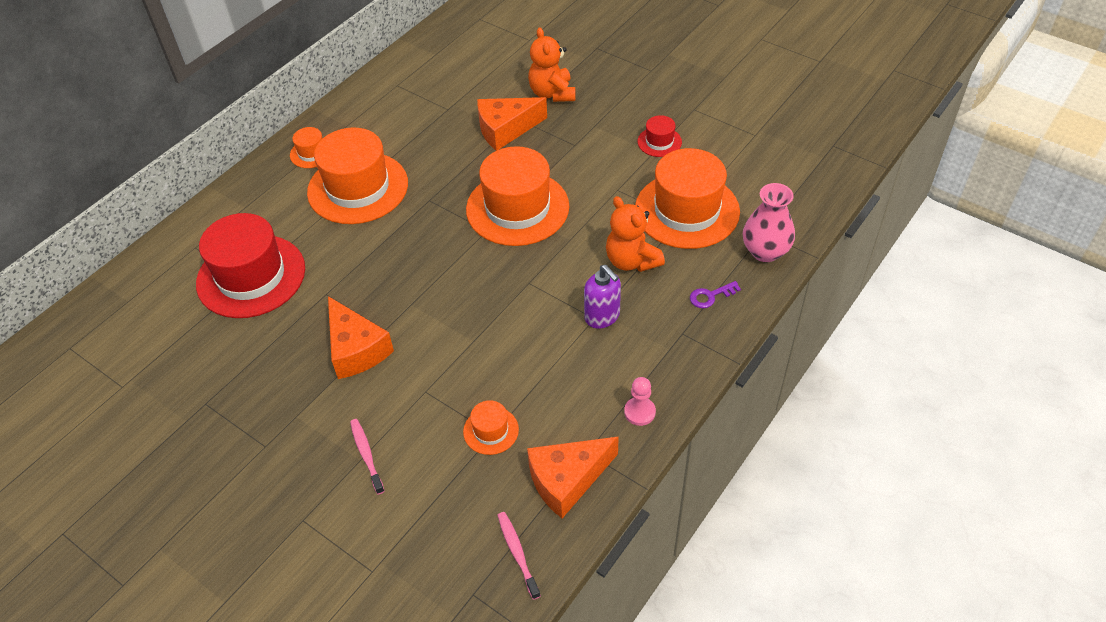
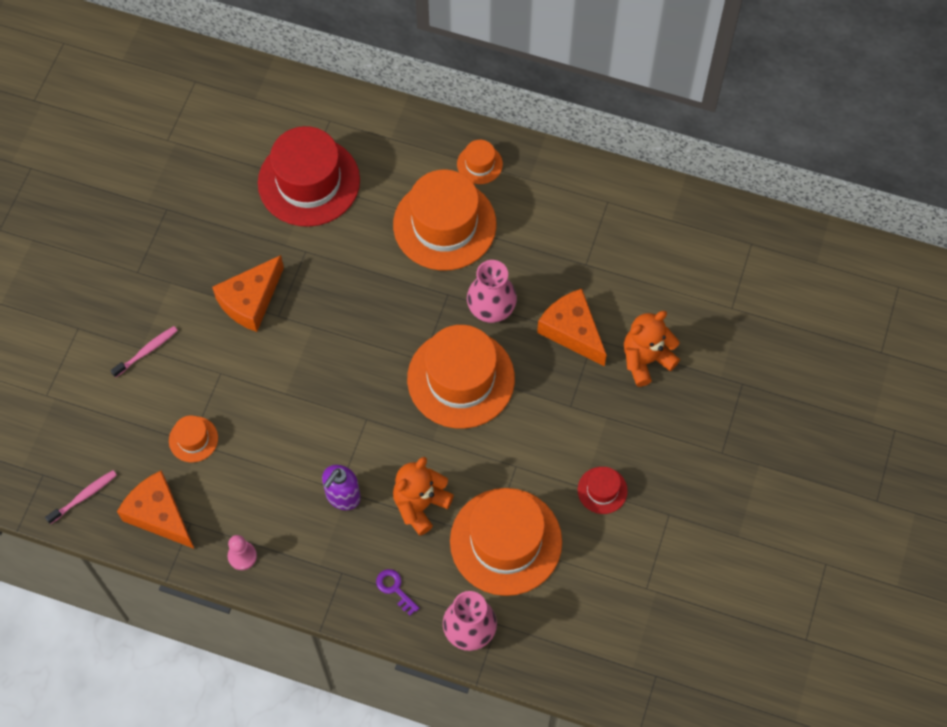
camera: 70 degrees right, 15 degrees up
none -> pink vase [467,260,517,323]

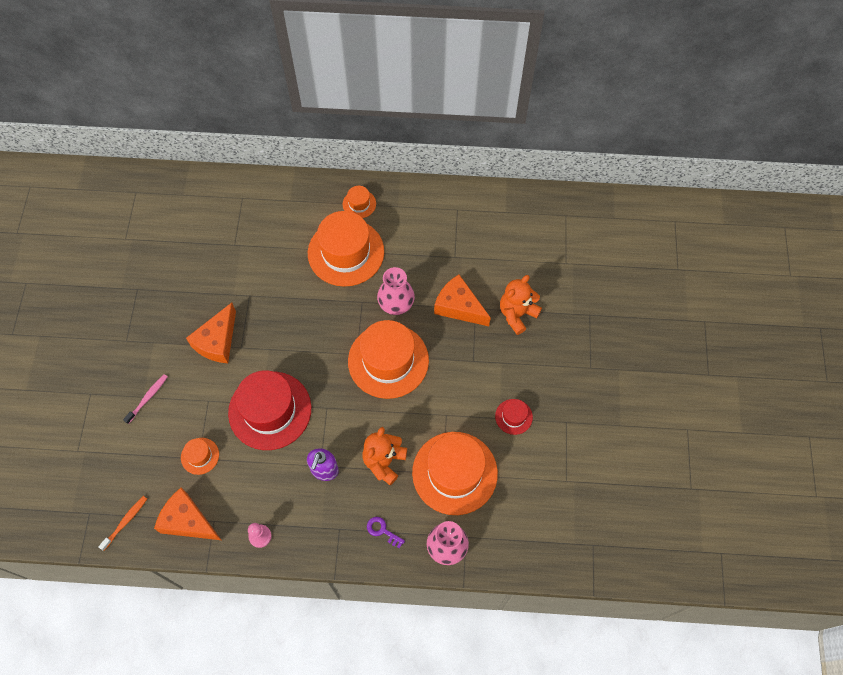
camera: 15 degrees left, 0 degrees up
pink toothbrush [45,470,117,524] -> orange toothbrush [98,496,147,551]
red hat [258,126,360,227] -> red hat moved to [228,370,311,450]

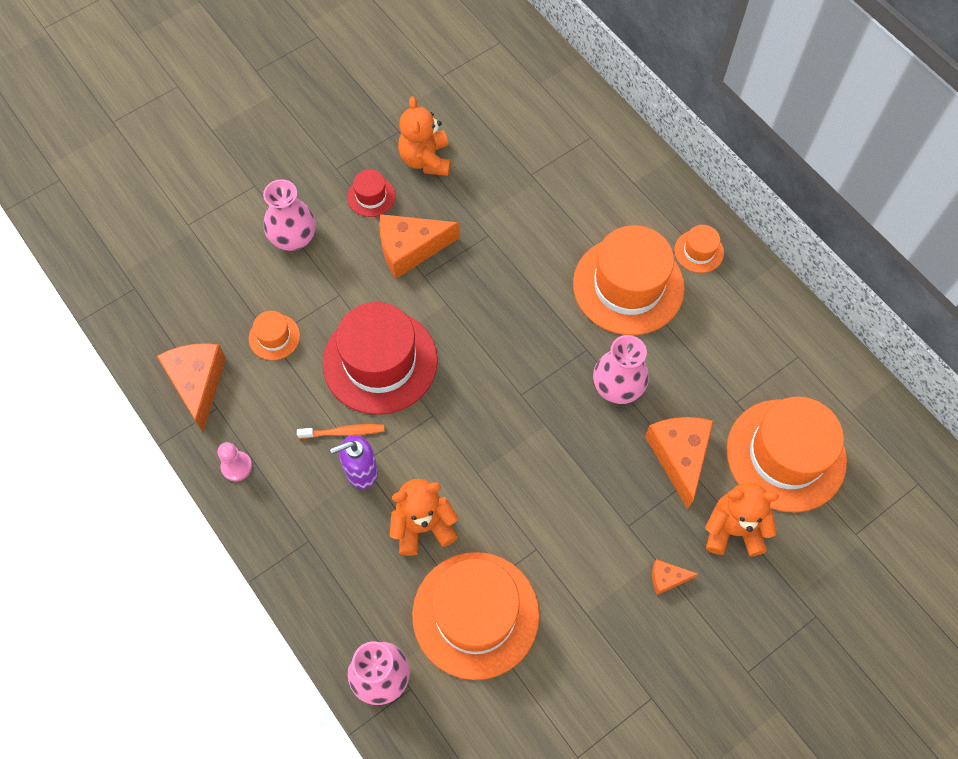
camera: 50 degrees right, 0 degrees up
orange toothbrush [98,496,147,551] -> orange toothbrush moved to [297,424,385,439]
pink toothbrush [123,374,167,424] -> pink vase [263,179,316,251]
orange hat [348,320,429,399] -> orange hat moved to [726,397,847,512]
purple key [367,517,405,548] -> none
red hat [495,399,533,435] -> red hat moved to [347,170,395,217]
none -> orange teddy bear [398,96,451,176]
none -> orange cheese [652,559,698,595]

